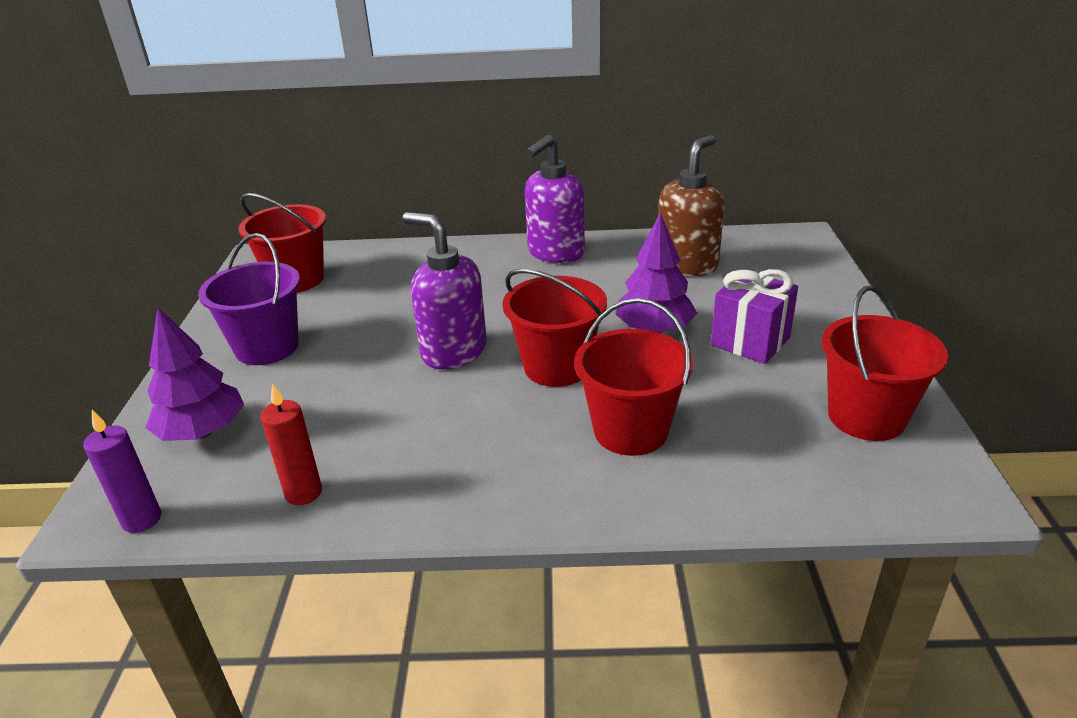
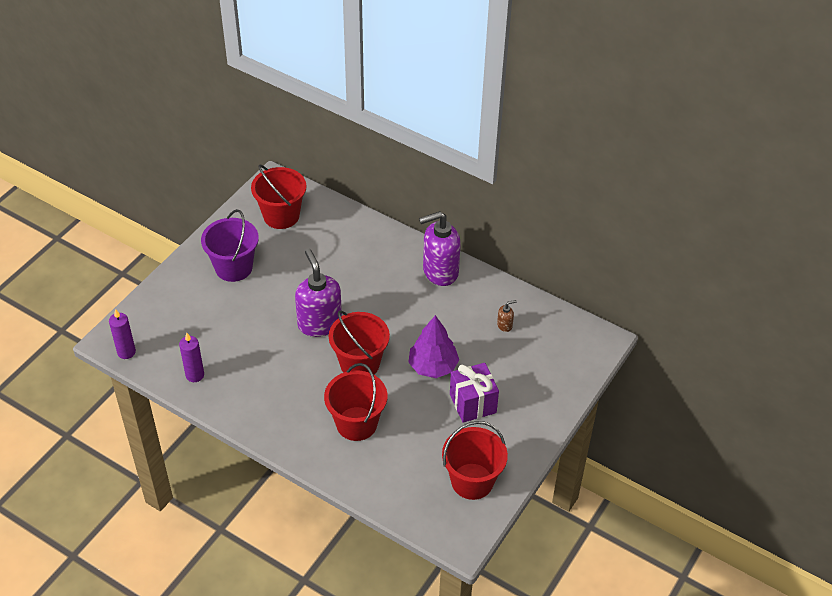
camera: 30 degrees right, 15 degrees up
purple tree [146,308,244,441] -> none
red candle [260,383,322,505] -> purple candle [179,333,204,382]
brown soap dispenser [658,135,724,276] -> brown soap dispenser [497,300,517,332], size x0.41

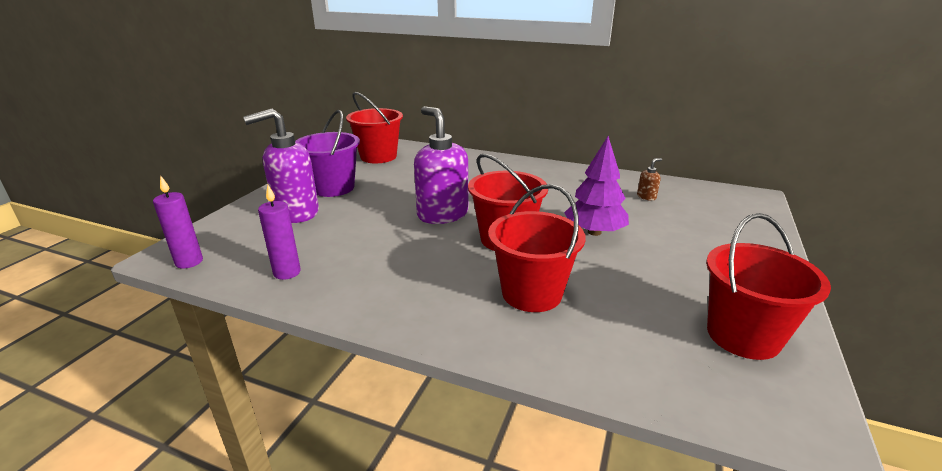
camera: 10 degrees left, 20 degrees down
purple soap dispenser [419,211,461,286] -> purple soap dispenser moved to [243,109,319,223]
purple gift [450,363,499,423] -> none

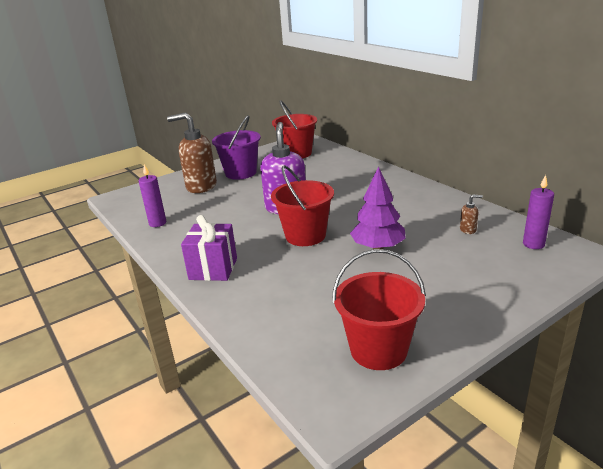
camera: 35 degrees right, 0 degrees up
purple candle [153,175,203,268] -> purple candle moved to [523,175,554,249]
purple soap dispenser [243,109,319,223] -> brown soap dispenser [167,112,217,193]
red bucket [488,184,586,312] -> none
none -> purple gift [181,215,237,281]

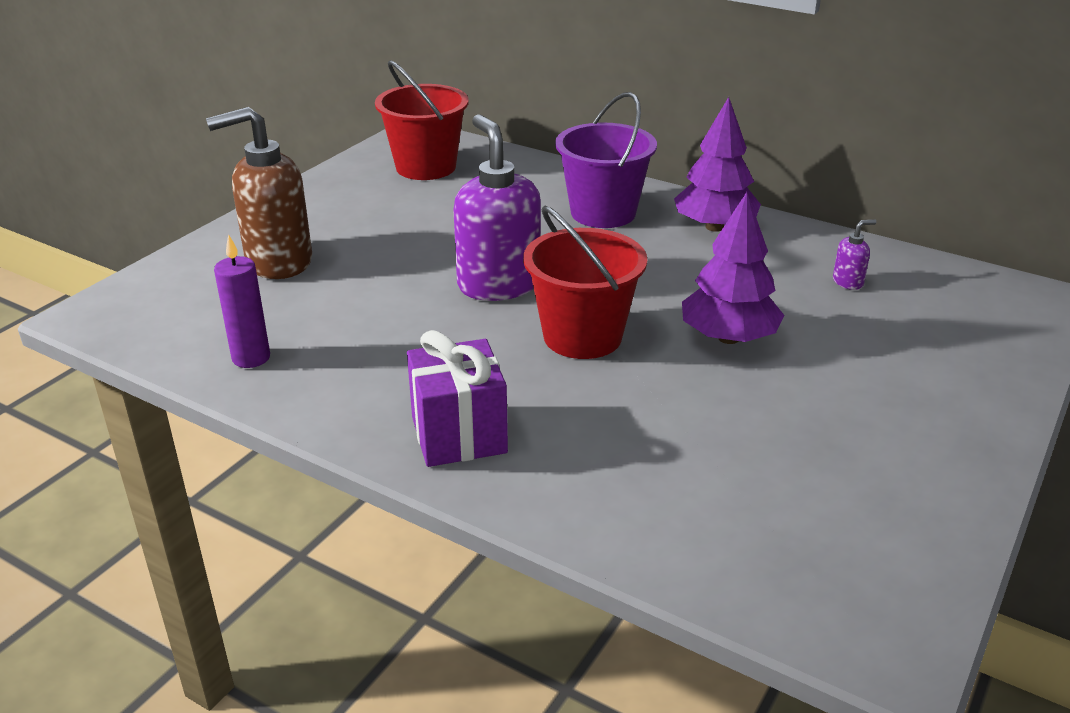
camera: 25 degrees left, 5 degrees up
purple bucket [212,115,261,180] -> purple bucket moved to [555,92,657,228]
red bucket [332,249,426,370] -> none
brown soap dispenser [460,194,483,234] -> purple soap dispenser [833,219,876,290]
purple candle [523,175,554,249] -> none
none -> purple tree [674,97,761,232]

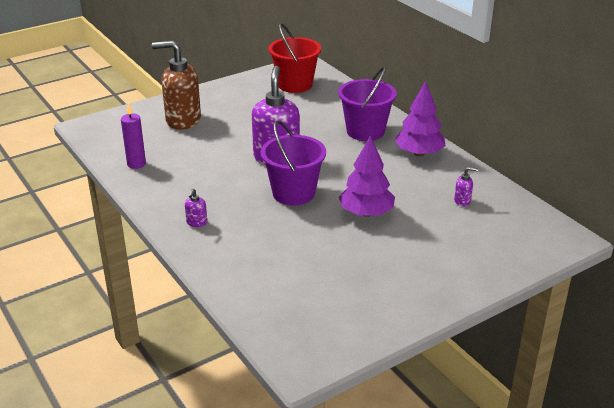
camera: 25 degrees right, 0 degrees up
purple gift [407,330,508,467] -> purple soap dispenser [185,189,207,227]
red bucket [523,206,647,359] -> purple bucket [261,120,326,206]

